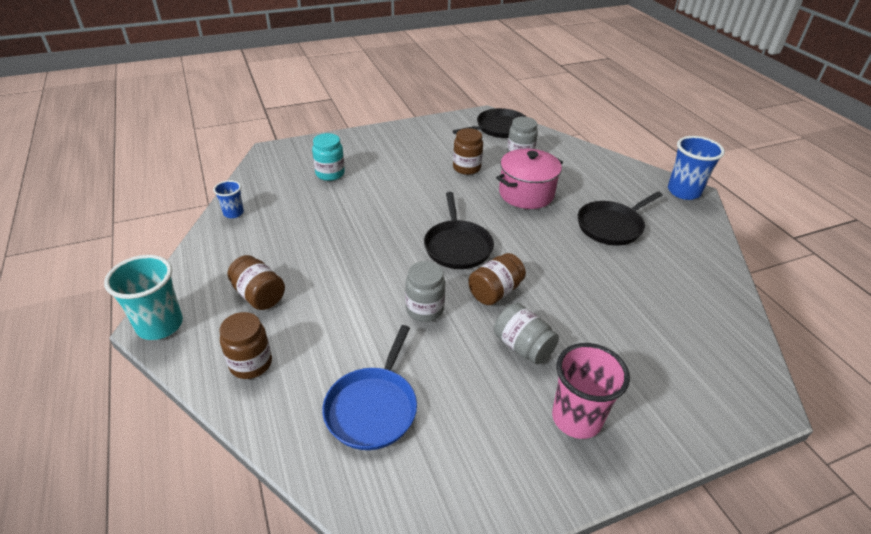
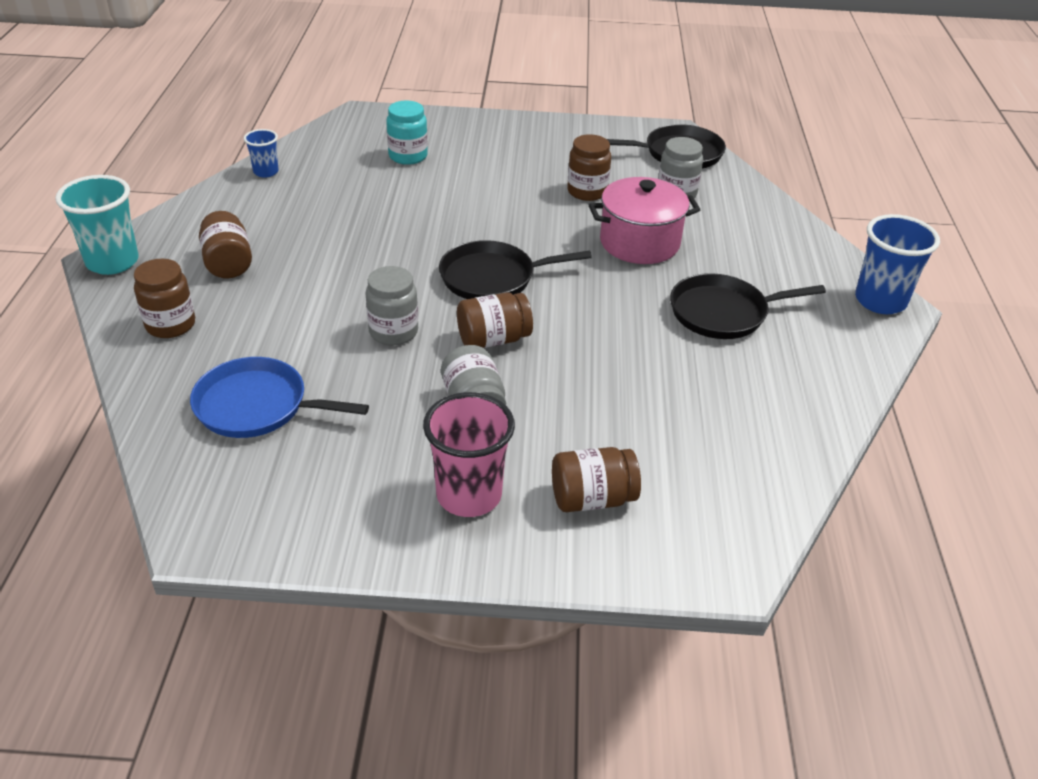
camera: 25 degrees right, 0 degrees up
blue pan [322,325,417,450] -> blue pan turned 60 degrees clockwise [190,357,369,438]
black pan [424,192,494,269] -> black pan turned 60 degrees clockwise [439,240,592,299]
none -> brown jar [552,447,641,512]

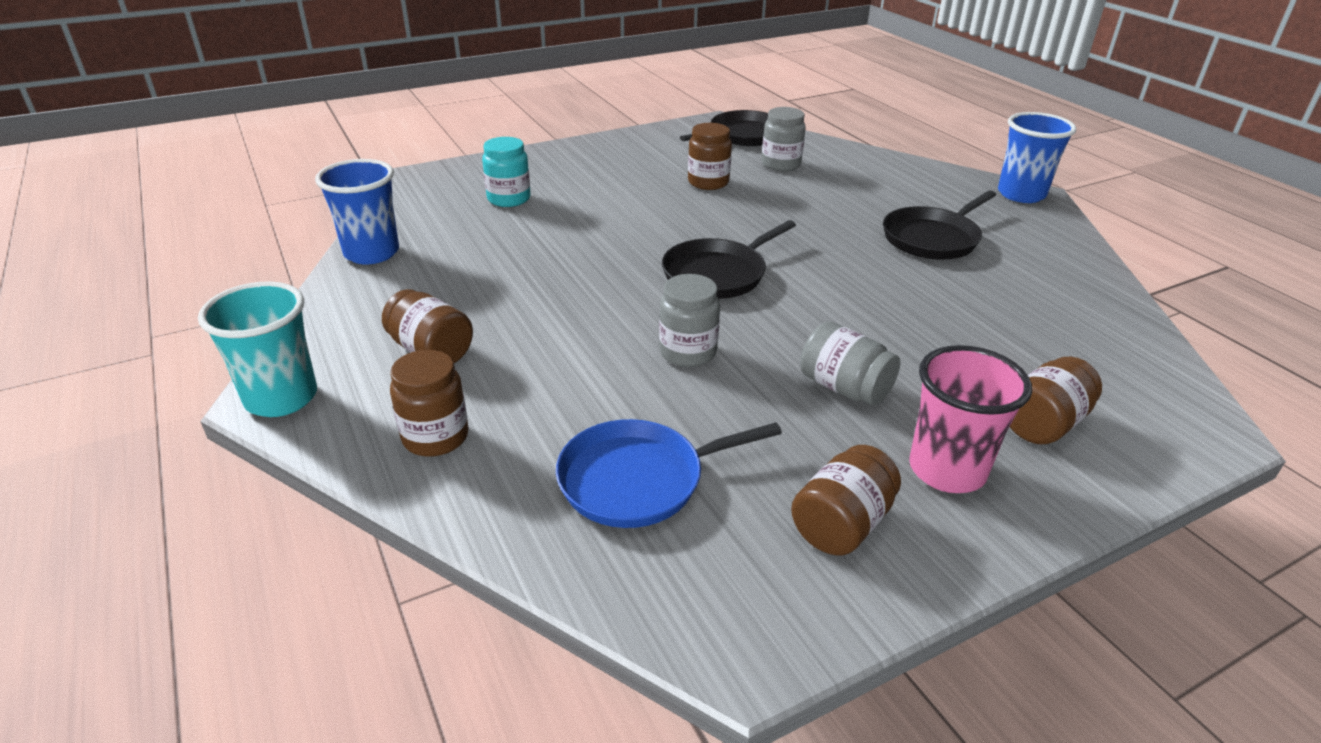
camera: 30 degrees left, 5 degrees down
blue cup [244,129,279,178] -> blue cup [315,159,399,264], size x1.80
brown jar [457,292,533,348] -> brown jar moved to [791,445,901,556]
pink pot [589,177,701,264] -> none

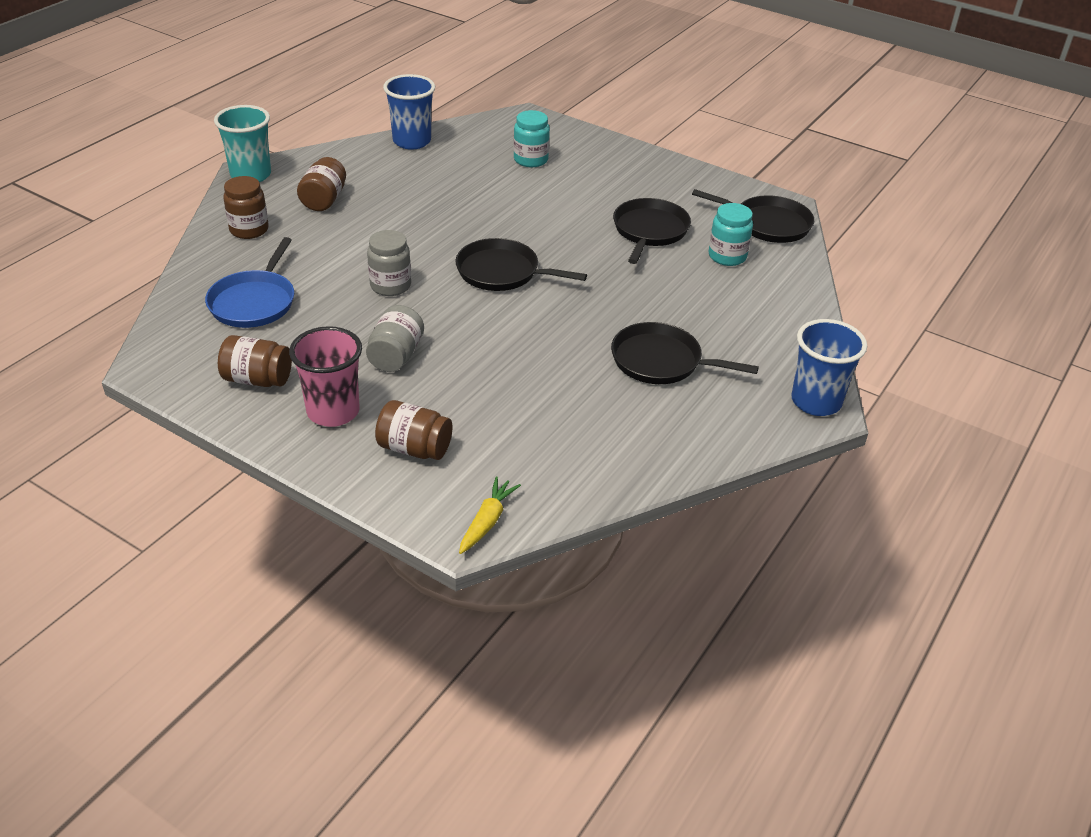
camera: 60 degrees right, 5 degrees up
blue pan [556,419,782,528] -> blue pan turned 120 degrees counterclockwise [205,237,294,328]
brown jar [688,123,732,190] -> black pan [613,198,691,264]
grey jar [762,107,806,171] -> turquoise jar [709,203,753,266]
none -> yellow carrot [459,476,521,554]

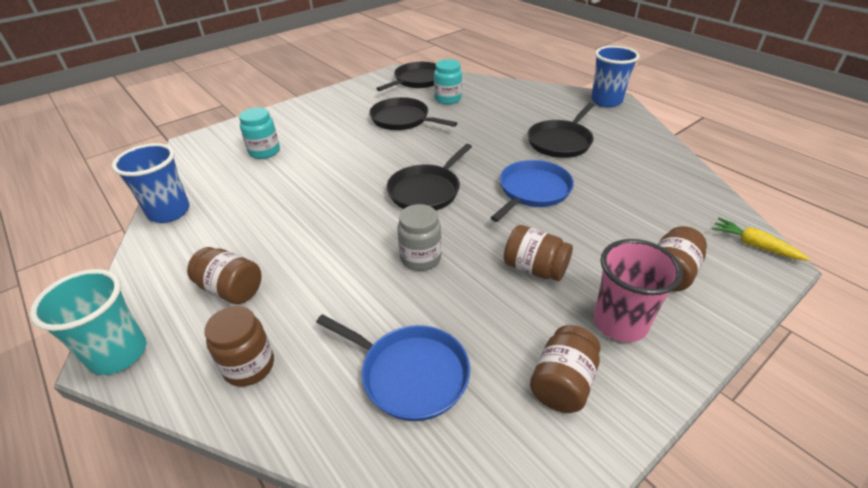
camera: 70 degrees left, 0 degrees up
grey jar [366,305,424,372] -> brown jar [504,225,573,281]
none -> blue pan [491,160,574,222]

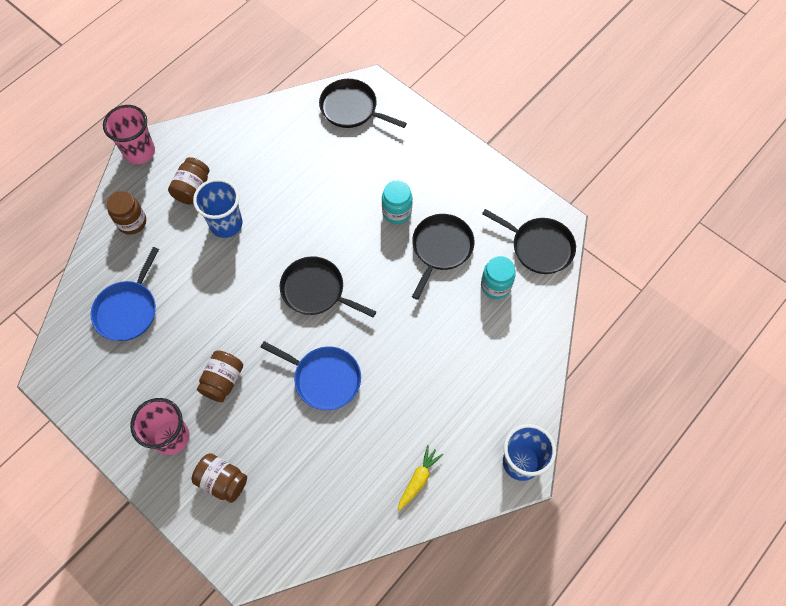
camera: 80 degrees right, 25 degrees up
turquoise cup [30,269,146,375] -> pink cup [103,105,155,164]
blue cup [112,143,190,223] -> blue cup moved to [193,178,243,238]
turquoise jar [239,108,280,159] -> turquoise jar moved to [382,180,412,224]
grey jar [397,204,442,271] -> none
black pan [528,103,594,158] -> black pan moved to [319,79,407,128]
brown jar [530,325,601,413] -> none
yellow carrot [712,218,810,261] -> yellow carrot moved to [398,445,443,511]

